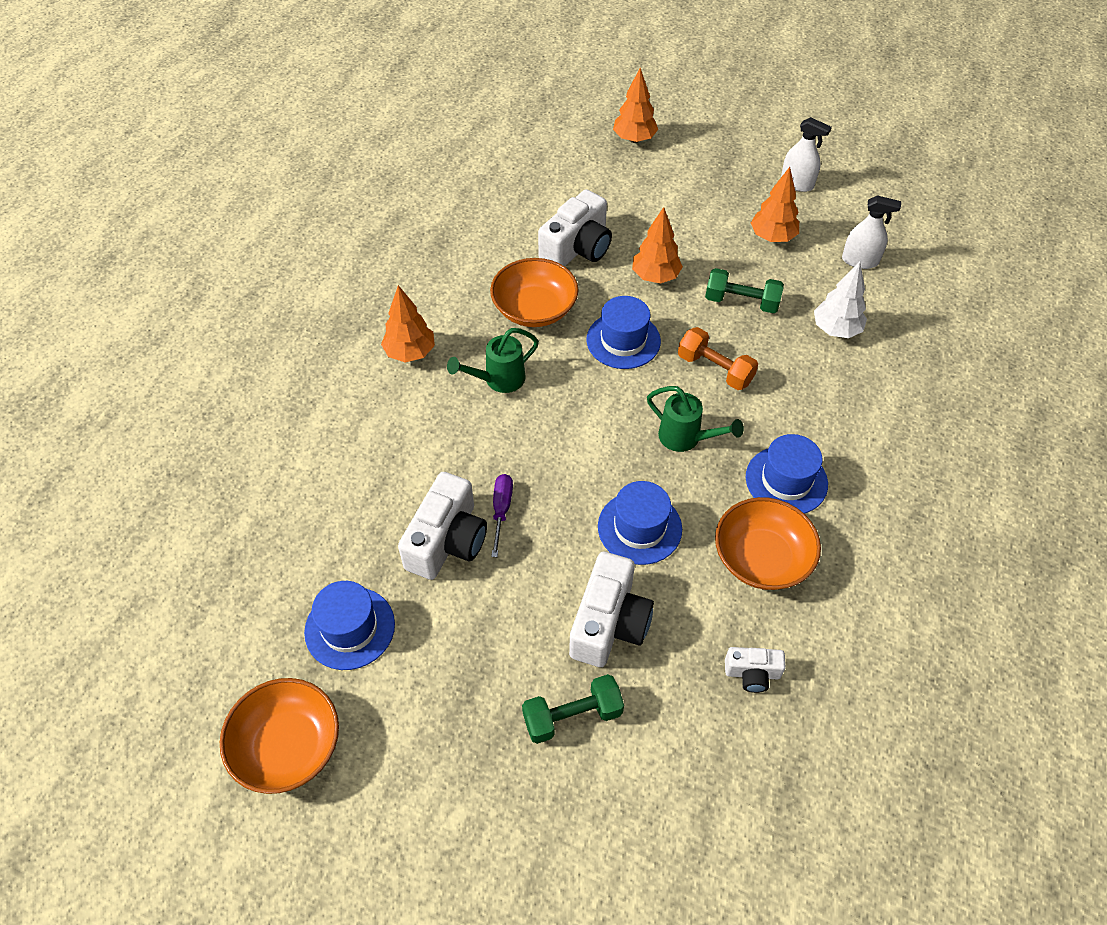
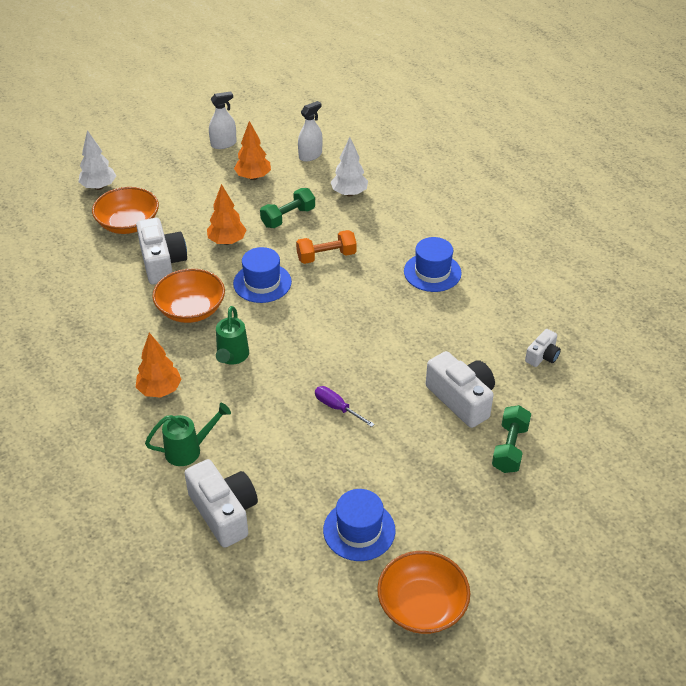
camera: 55 degrees left, 10 degrees down
white camera [398,472,487,580] -> white camera moved to [185,459,258,548]
blue hat [598,481,682,565] -> none
orange tree [613,68,658,143] -> white tree [79,130,116,190]
green watering can [647,386,744,452] -> green watering can moved to [145,403,231,466]
orange bowl [715,497,821,590] -> orange bowl moved to [92,187,159,234]

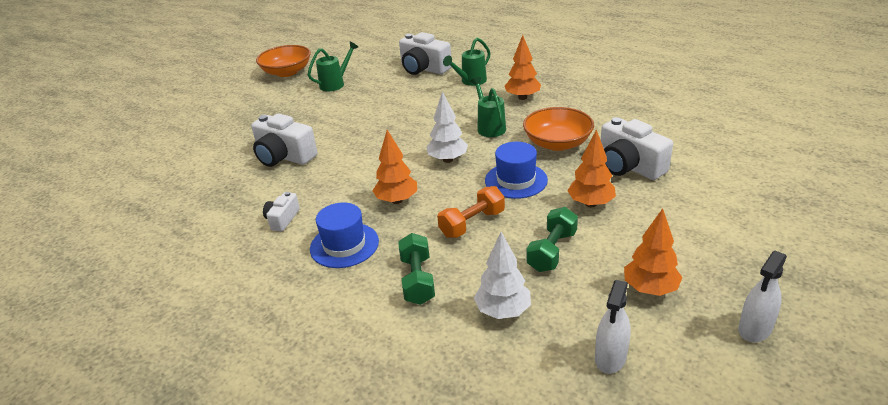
camera: 160 degrees right, 10 degrees down
white tree [79,130,116,190] -> white tree moved to [426,91,468,163]
orange bowl [92,187,159,234] -> none
purple screwdriver [315,386,375,427] -> none
blue hat [323,489,396,561] -> green watering can [308,42,358,91]
green dumbbell [492,405,531,473] -> green dumbbell moved to [398,233,435,305]
white camera [525,329,561,367] -> white camera moved to [263,192,300,232]
none -> orange tree [372,130,417,204]

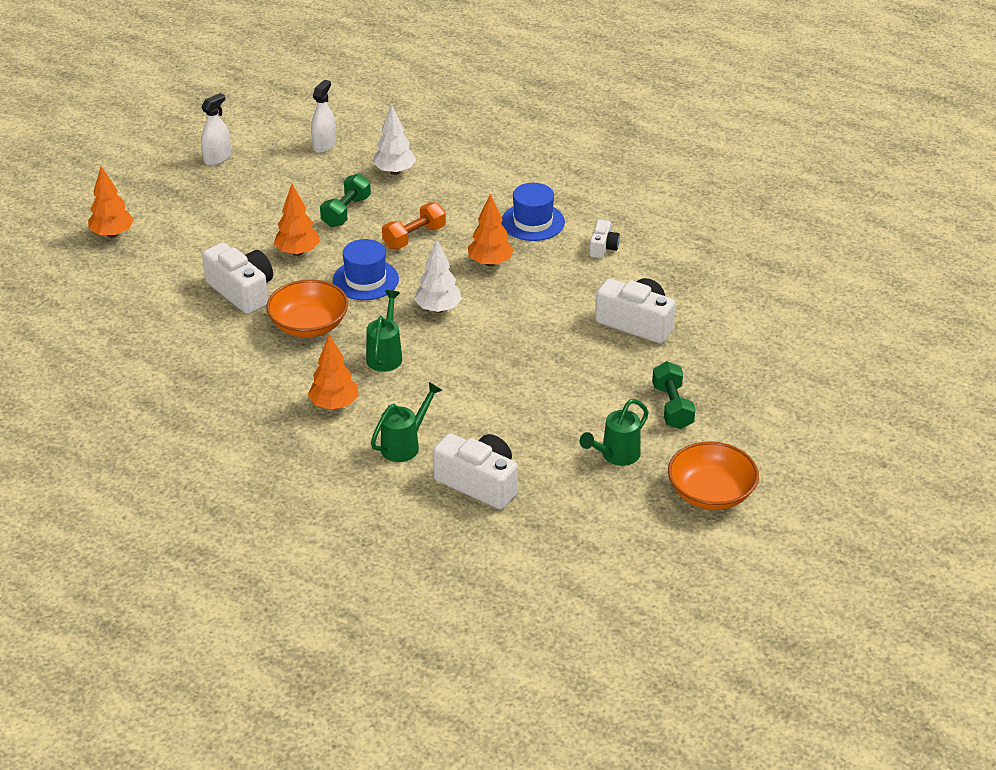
camera: 175 degrees right, 5 degrees up
green dumbbell [398,233,435,305] -> green dumbbell moved to [652,361,695,429]
green watering can [470,77,506,137] -> green watering can turned 150 degrees counterclockwise [366,290,402,372]
orange tree [624,208,682,296] -> orange tree moved to [88,166,134,238]

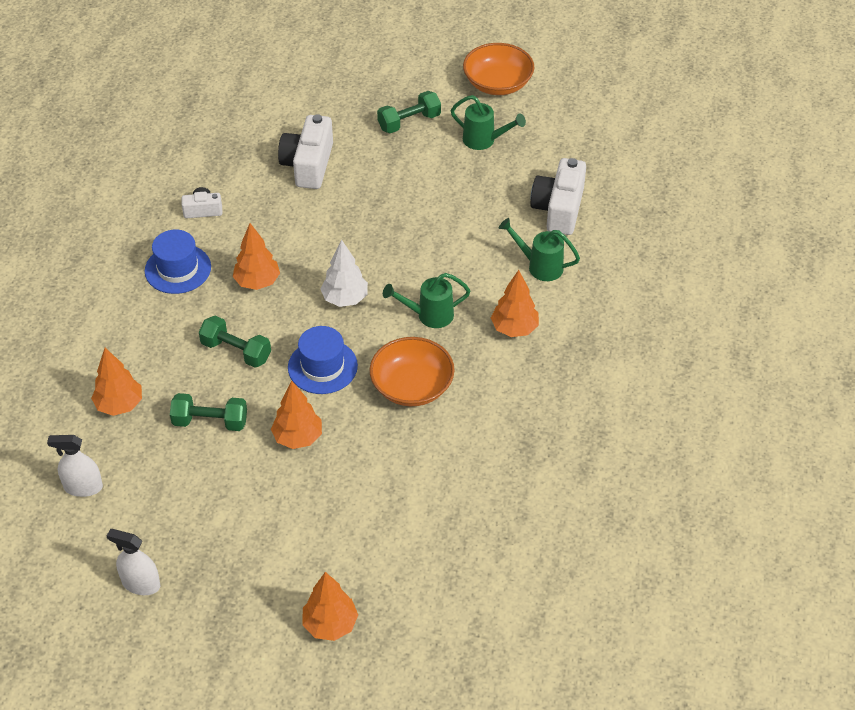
camera: 110 degrees left, 10 degrees up
white camera [202,242,273,314] -> none
white tree [373,105,416,175] -> orange tree [91,348,142,416]
orange dumbbell [382,202,446,249] -> green dumbbell [199,316,271,368]

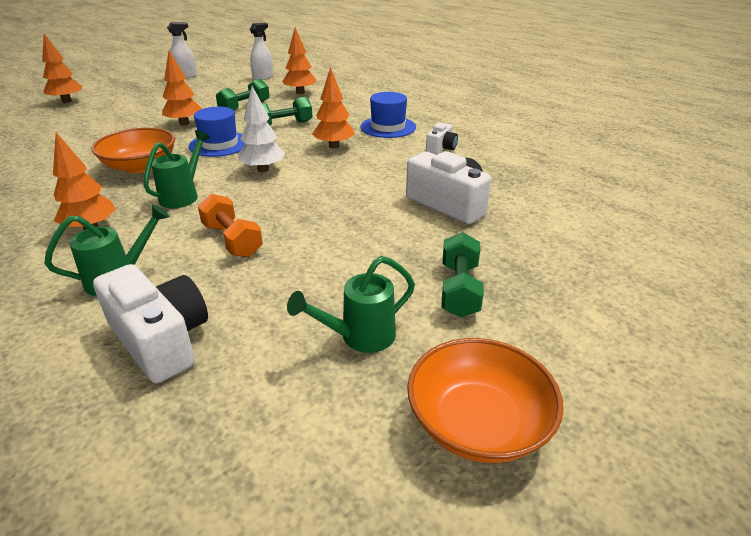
camera: 125 degrees right, 15 degrees down
none -> orange dumbbell [198,194,263,257]

